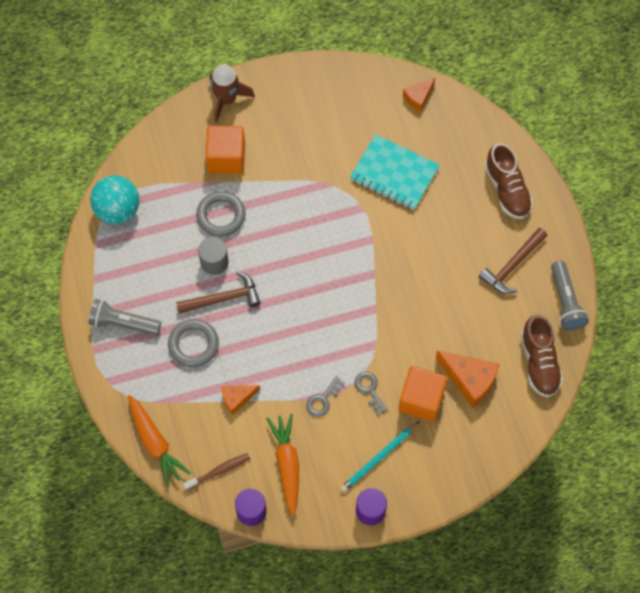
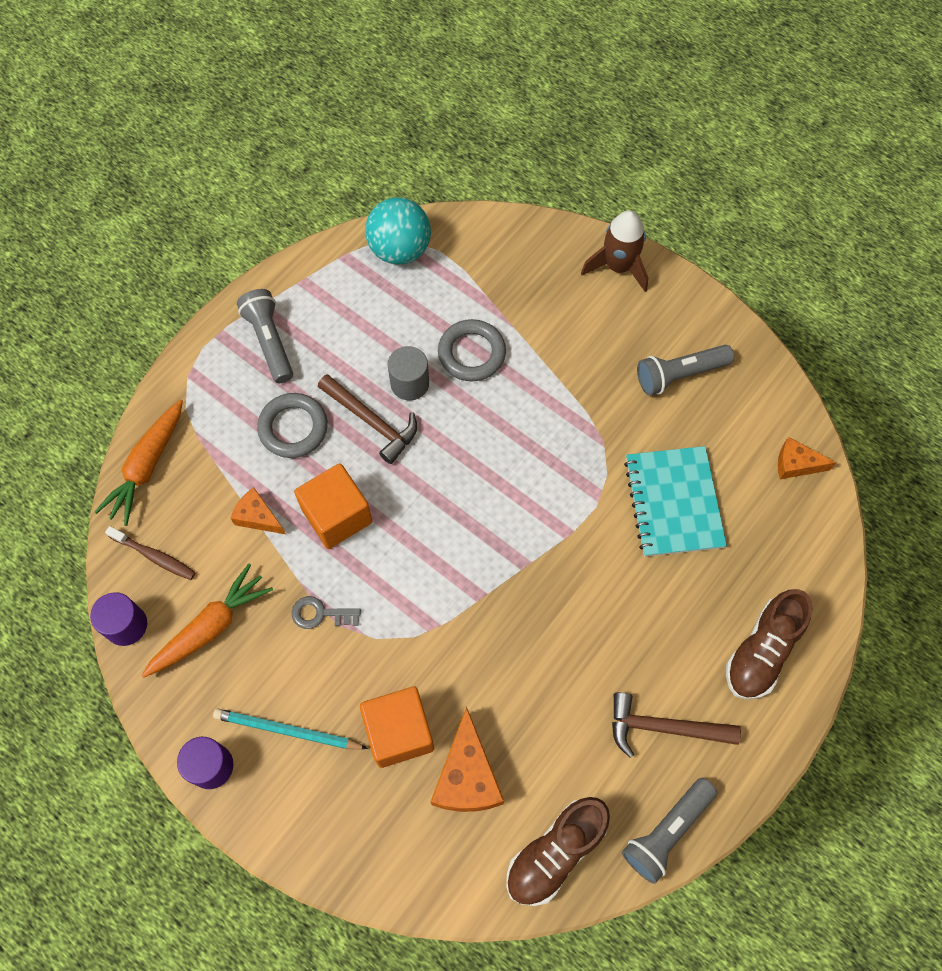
camera: 55 degrees right, 0 degrees up
orange cube [205,126,245,174] -> orange cube moved to [294,463,372,549]
grey key [354,372,388,415] -> none
none -> grey flashlight [637,345,734,396]

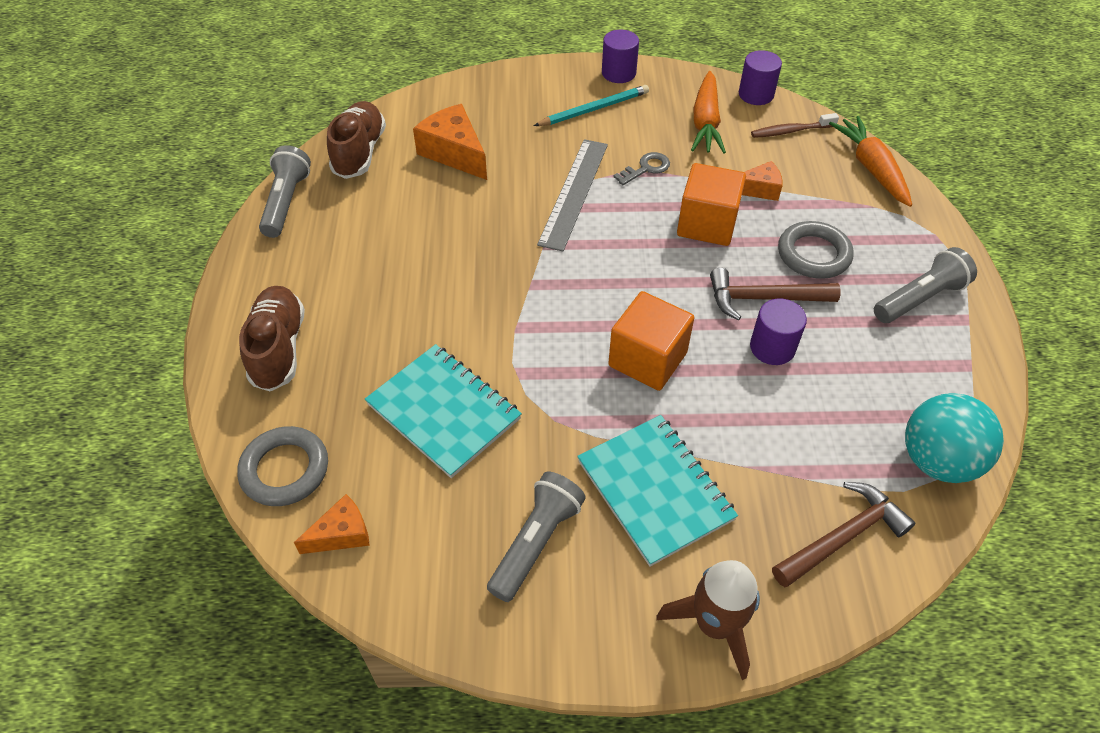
camera: 140 degrees right, 15 degrees down
grey flashlight [237,289,293,383] -> grey flashlight turned 60 degrees counterclockwise [874,247,977,323]
orange cube [360,687,434,768] -> orange cube moved to [608,291,694,391]
grey cylinder [388,346,429,401] -> purple cylinder [750,299,807,365]
grey ring [438,319,506,381] -> grey ring moved to [237,426,328,506]
brown hammer [612,692,741,758] -> brown hammer moved to [772,482,915,587]
none -> grey ruler [537,139,608,251]
none -> turquoise notebook [577,415,738,567]

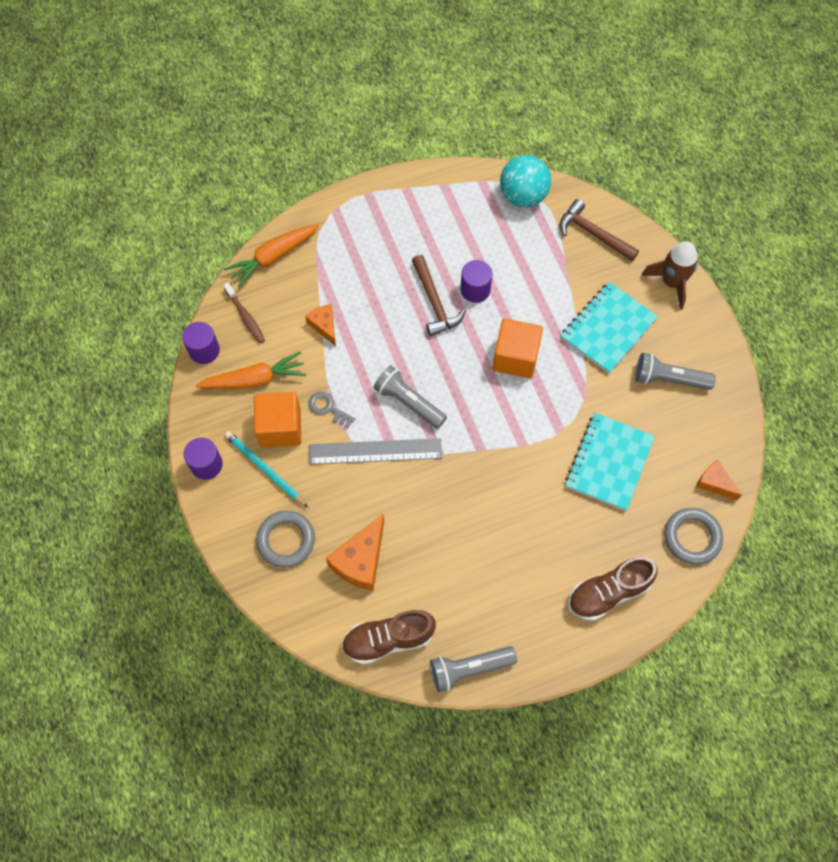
camera: 110 degrees left, 15 degrees up
orange cube [677,163,746,246] -> orange cube moved to [254,392,301,447]
grey ring [778,221,854,279] -> grey ring moved to [256,511,315,568]
grey flashlight [874,247,977,323] -> grey flashlight moved to [373,365,447,429]

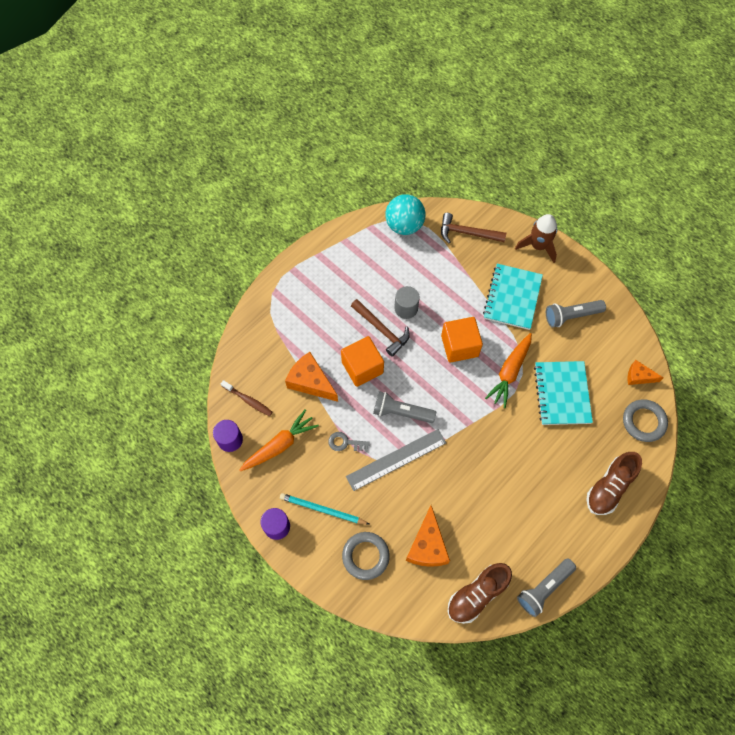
camera: 25 degrees left, 0 degrees up
orange carrot [224,224,319,288] -> orange carrot moved to [485,333,532,408]
orange cube [254,392,301,447] -> orange cube moved to [341,336,384,387]
orange cheese [305,304,336,346] -> orange cheese [285,352,338,402], size x1.67
purple cylinder [460,260,493,303] -> grey cylinder [394,286,420,319]

